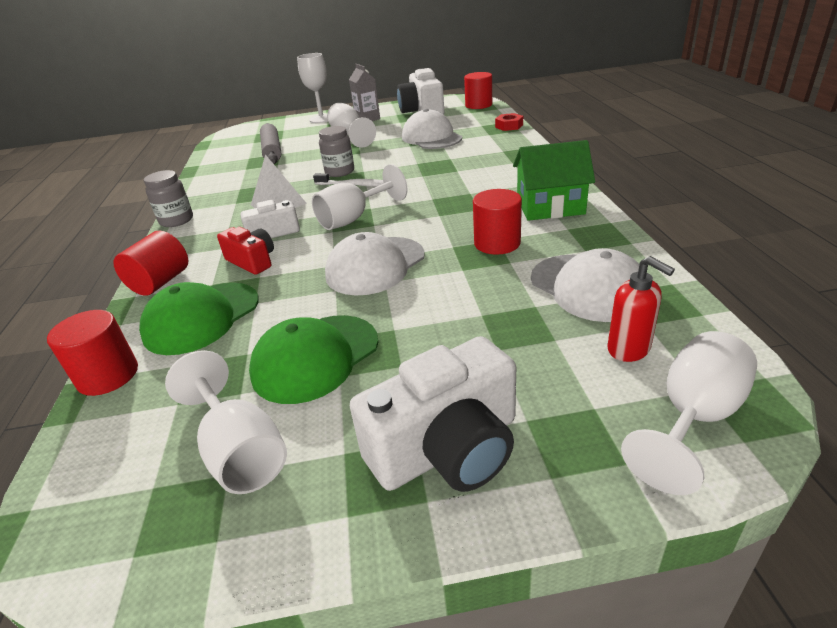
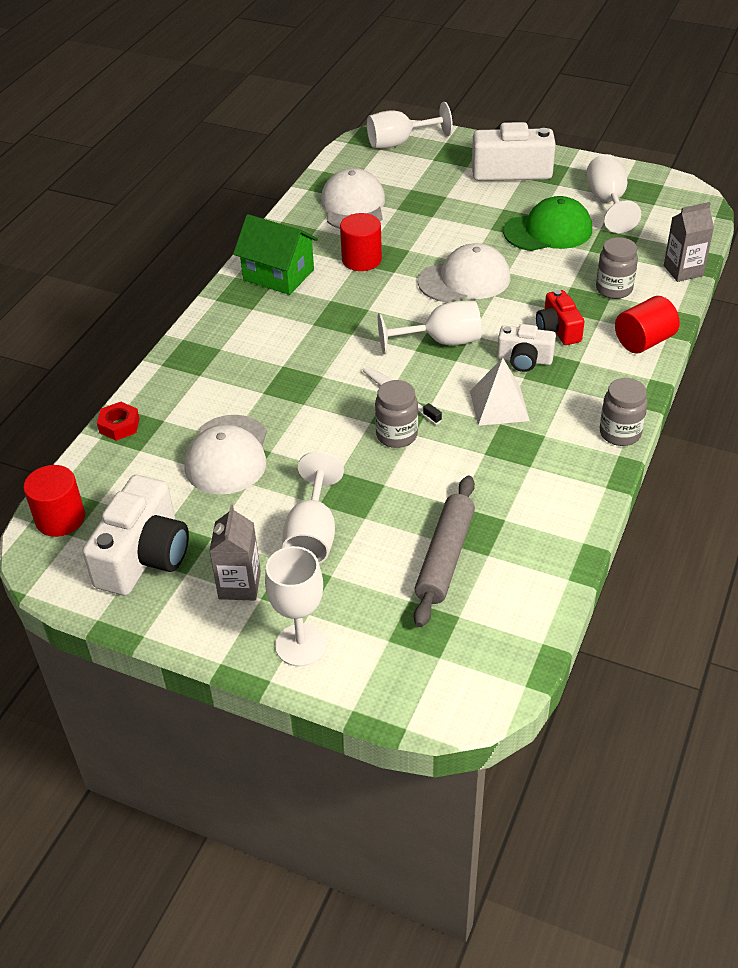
camera: 150 degrees left, 10 degrees up
red cylinder [47,310,138,396] -> grey carton [664,202,714,282]
green cap [139,282,259,355] -> grey jar [596,237,638,299]
red soap dispenser [607,256,675,362] -> none

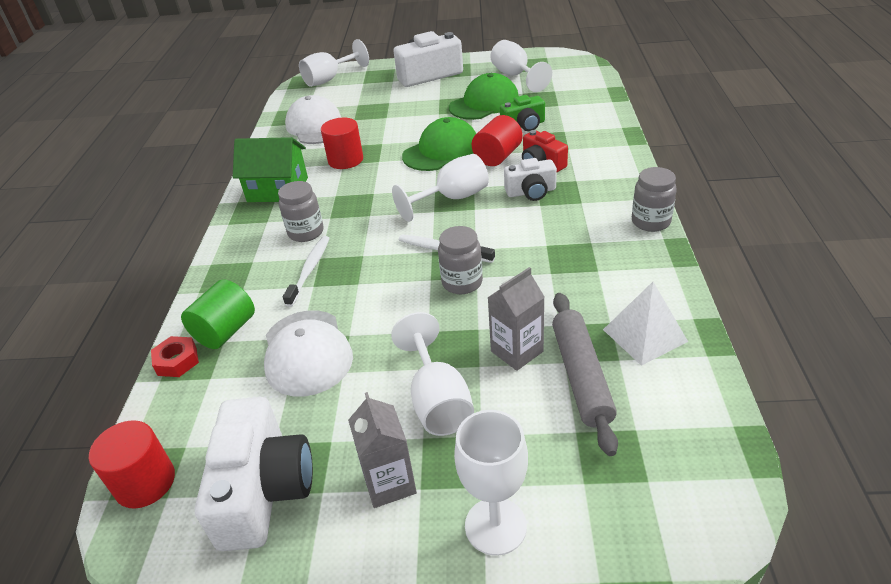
camera: 20 degrees left, 5 degrees down
white cap [418,243,510,302] -> green cap [402,117,476,171]
white pyramid [470,358,530,426] -> white pyramid moved to [603,282,688,366]
grey jar [596,237,638,299] -> grey jar moved to [278,181,324,242]
red cylinder [615,296,680,354] -> red cylinder moved to [472,115,523,166]
grey carton [664,202,714,282] -> grey carton moved to [487,267,545,371]
none -> green cylinder [181,279,255,349]
none -> white toothbrush [283,236,330,307]
none -> green camera [500,95,545,132]

